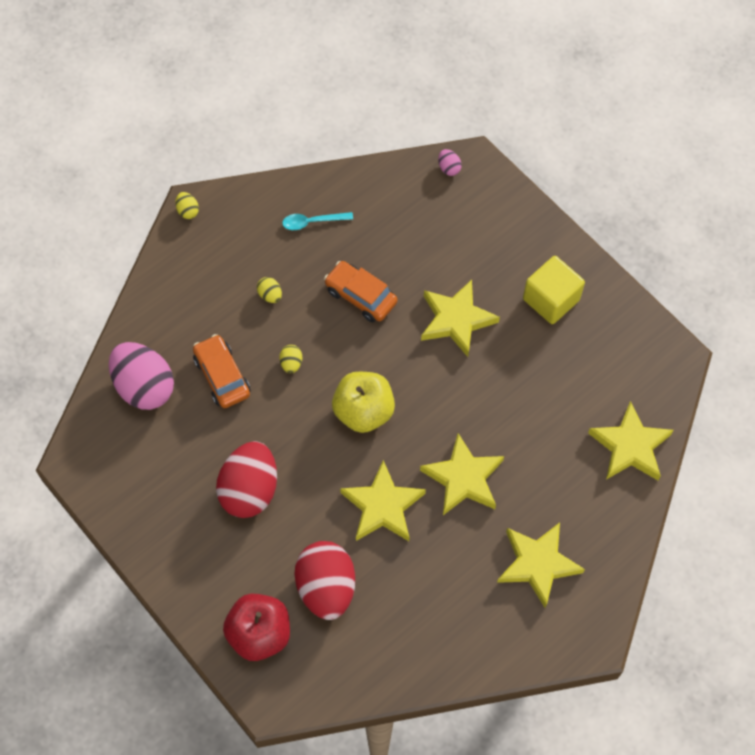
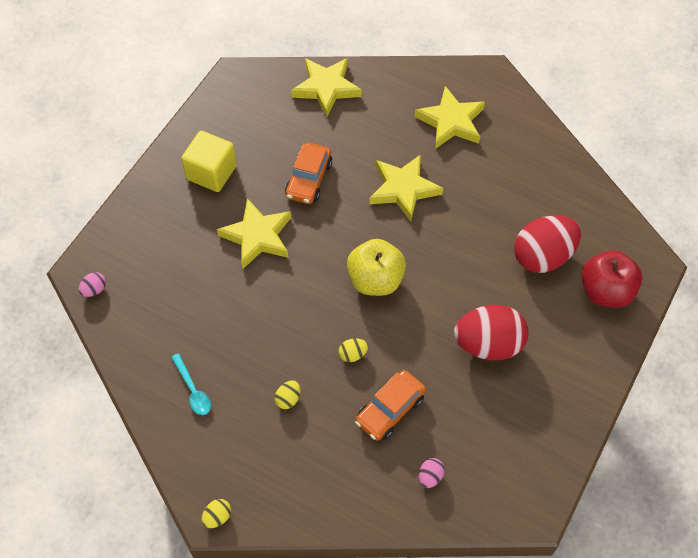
camera: 110 degrees left, 5 degrees down
pink egg [109,342,174,410] -> pink egg [419,458,445,488], size x0.41
orange car [324,261,398,322] -> orange car moved to [285,143,332,204]
yellow star [340,460,426,541] -> none

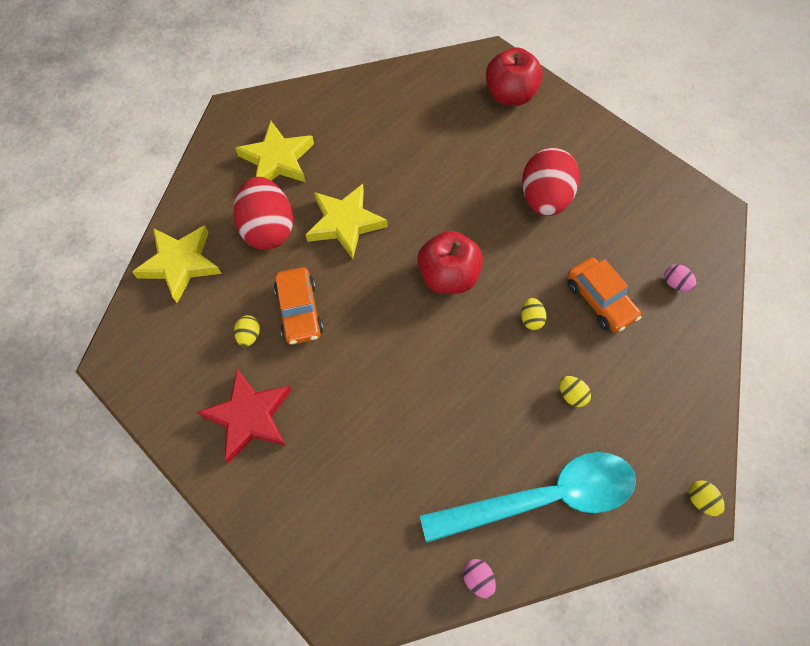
camera: 75 degrees left, 5 degrees up
pink egg [79,272,106,297] -> pink egg moved to [463,559,496,598]
turquoise spoon [171,353,211,415] -> turquoise spoon [420,452,636,543], size x2.44
yellow cube [181,131,237,192] -> red star [197,369,291,463]
yellow star [217,198,291,269] -> none
orange car [285,143,332,204] -> orange car turned 45 degrees clockwise [274,267,323,345]
yellow apple [347,239,406,296] -> red apple [417,231,483,294]
red egg [514,215,581,273] -> red egg moved to [234,177,293,250]
none -> yellow egg [234,315,260,347]

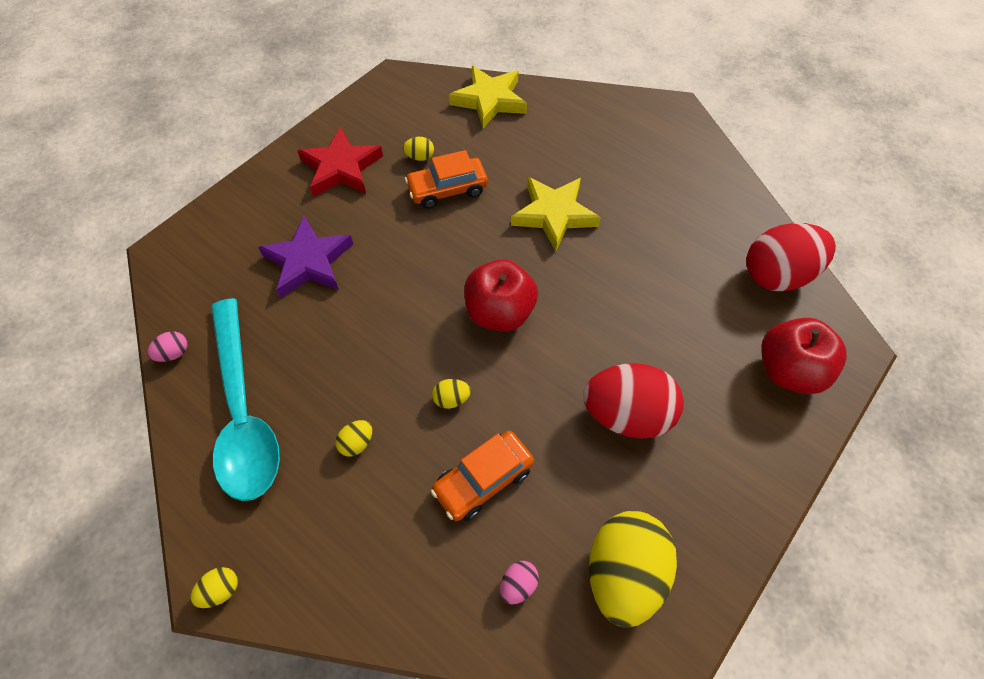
camera: 85 degrees right, 5 degrees down
red egg [234,177,293,250] -> red egg moved to [746,223,836,291]
yellow star [235,121,314,182] -> none
none -> purple star [258,216,353,298]
none -> yellow egg [589,511,677,628]

